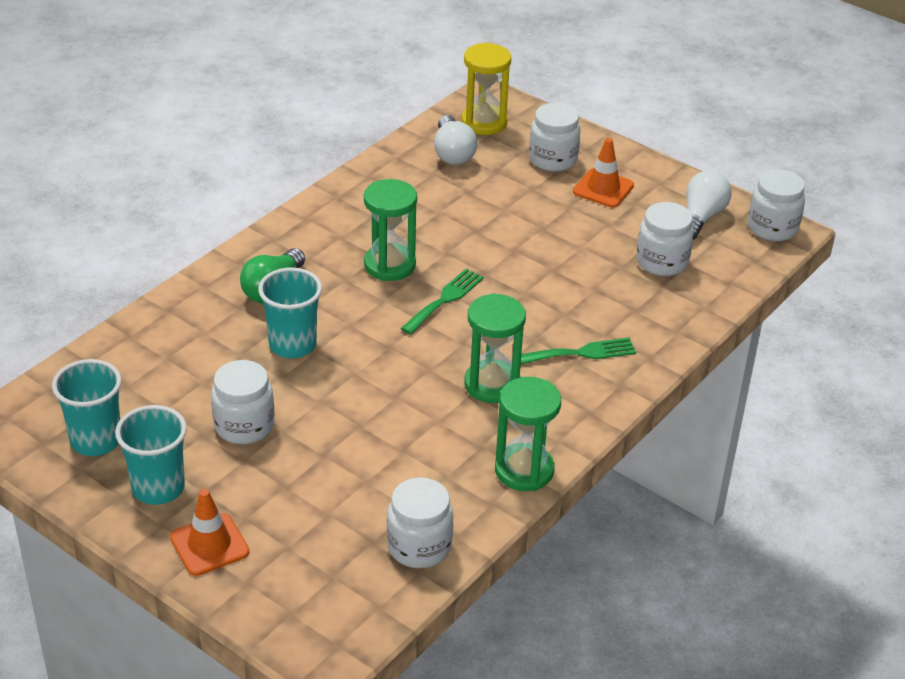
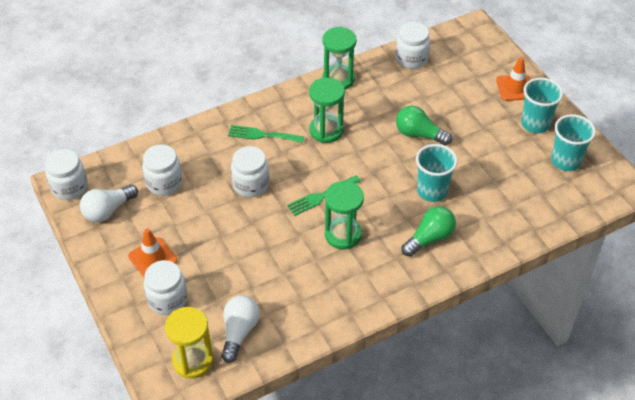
camera: 155 degrees left, 10 degrees up
white jar [211,360,274,444] -> white jar moved to [231,146,269,197]
none -> green light bulb [396,106,452,146]

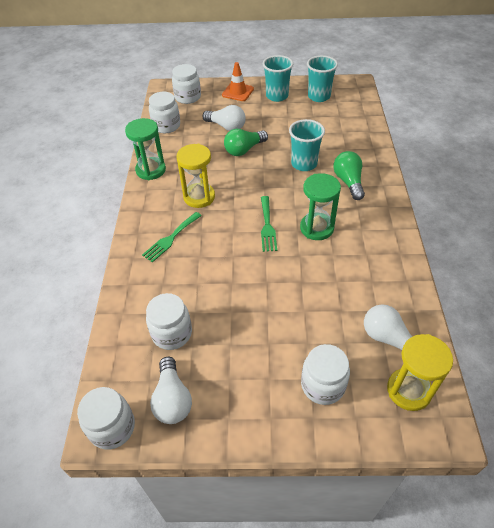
camera: 60 degrees left, 0 degrees up
orange traffic cone [128,229,178,277] -> none
white jar [231,146,269,197] -> white jar moved to [172,64,201,104]
green hourglass [309,77,345,143] -> yellow hourglass [176,144,215,208]
none -> white light bulb [202,105,246,131]

